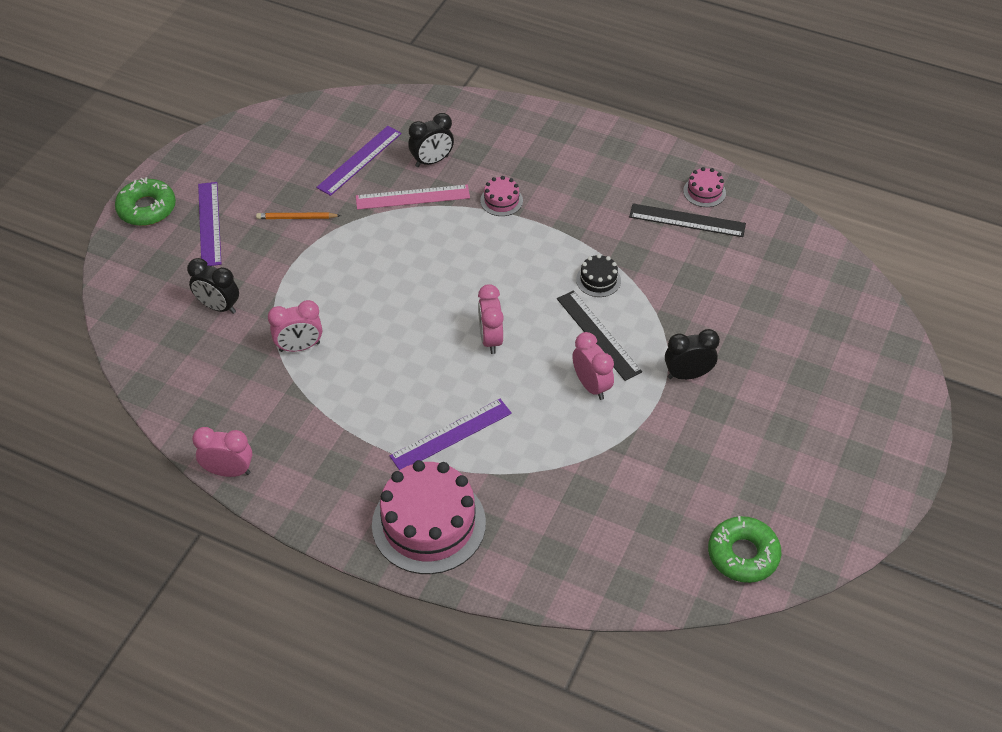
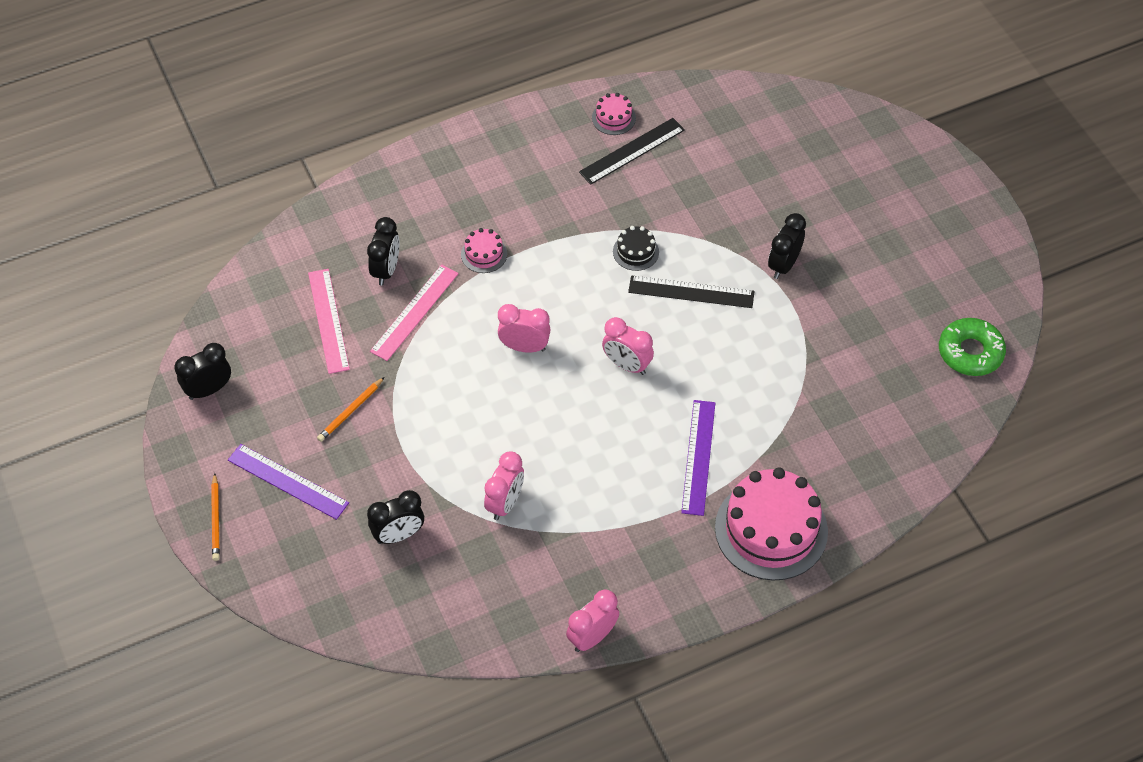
camera: 50 degrees left, 5 degrees up
green donut [115,177,176,226] -> orange pencil [211,473,220,561]
purple ruler [316,126,402,196] -> pink ruler [308,269,350,374]
pink clock [572,332,614,400] -> pink clock moved to [498,304,551,353]
none -> black clock [174,343,231,400]

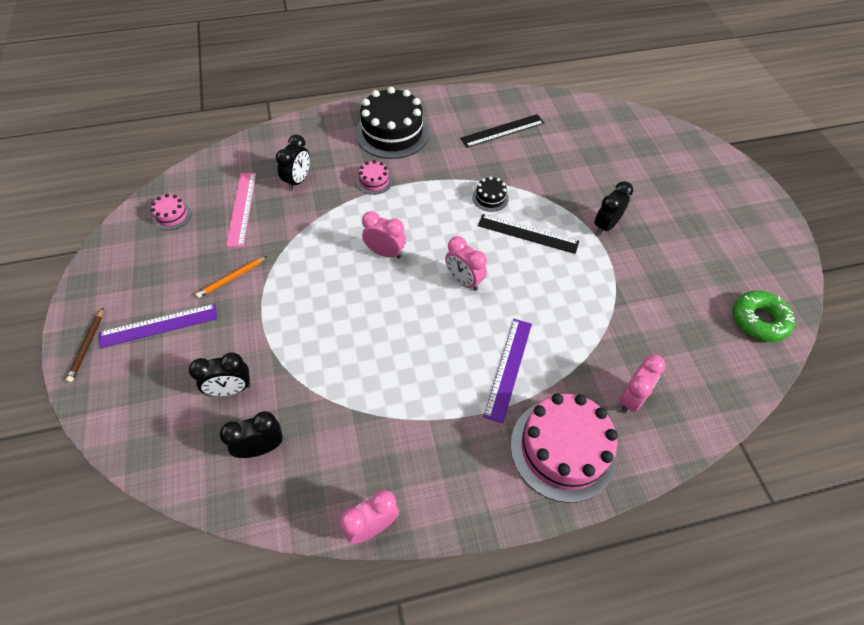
camera: 10 degrees right, 0 degrees up
black clock [174,343,231,400] -> black clock moved to [220,411,283,458]
orange pencil [211,473,220,561] -> brown pencil [66,308,103,383]
purple ruler [228,444,349,520] -> purple ruler turned 60 degrees counterclockwise [99,304,217,348]
pink ruler [370,264,459,361] -> none
pink clock [484,452,524,520] -> pink clock moved to [619,354,665,413]
pink cake [592,93,636,135] -> pink cake moved to [151,194,192,230]
none -> black cake [355,87,430,159]

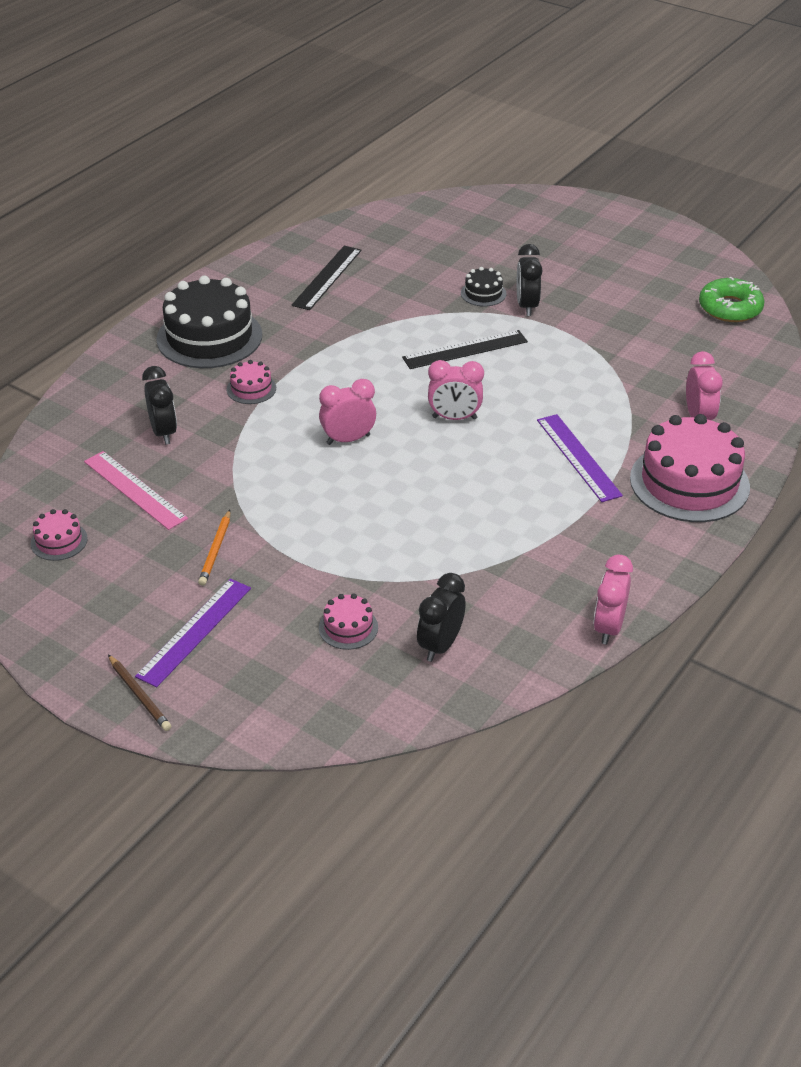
camera: 40 degrees left, 15 degrees down
black clock [189,352,251,396] -> pink cake [319,594,378,650]
black cake [472,176,509,212] -> black cake moved to [461,267,506,306]

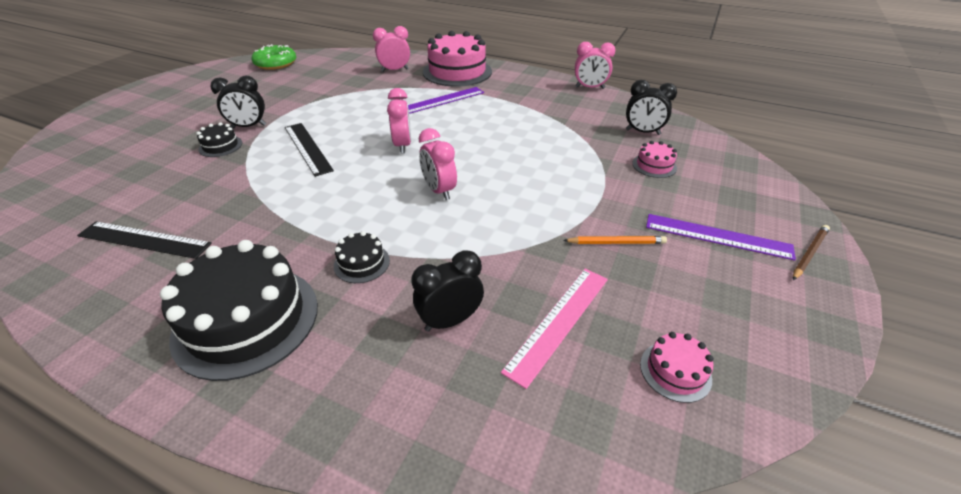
camera: 100 degrees left, 0 degrees up
pink cake [227,360,276,404] -> black cake [334,231,390,283]

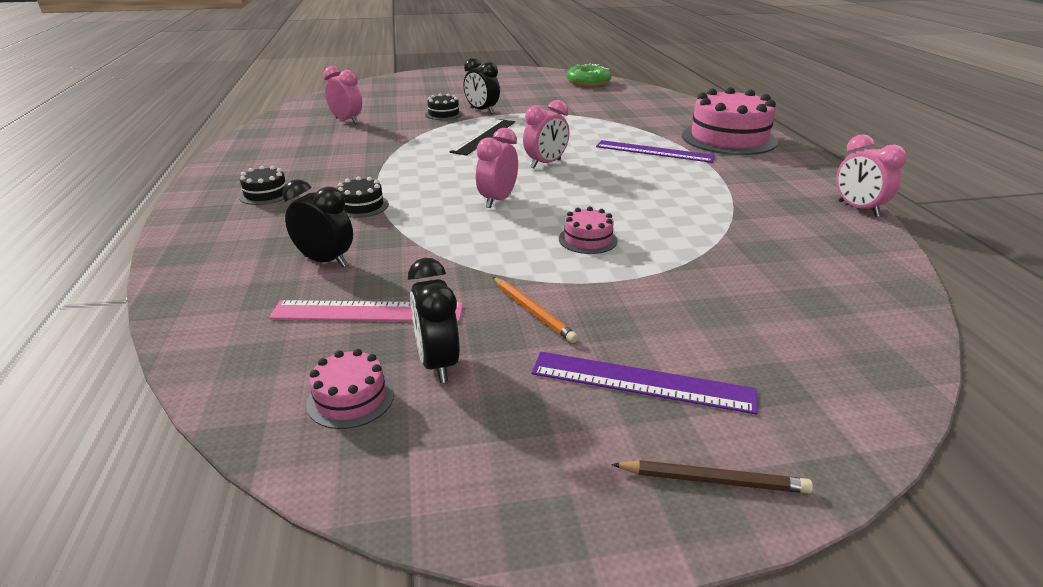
camera: 55 degrees right, 10 degrees down
black ruler [77,221,212,259] -> none
black cake [160,240,318,381] -> black cake [239,166,286,205], size x0.45
pink clock [373,26,410,72] -> pink clock moved to [323,66,362,124]
black clock [626,80,677,135] -> black clock moved to [408,258,460,383]
pink cake [632,141,677,178] -> pink cake moved to [559,207,618,254]
purple ruler [646,214,796,261] -> purple ruler turned 60 degrees counterclockwise [531,352,758,415]

